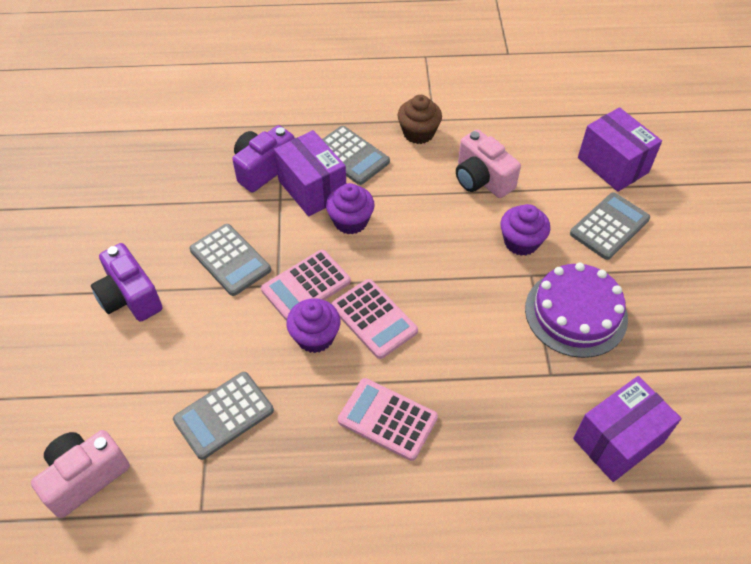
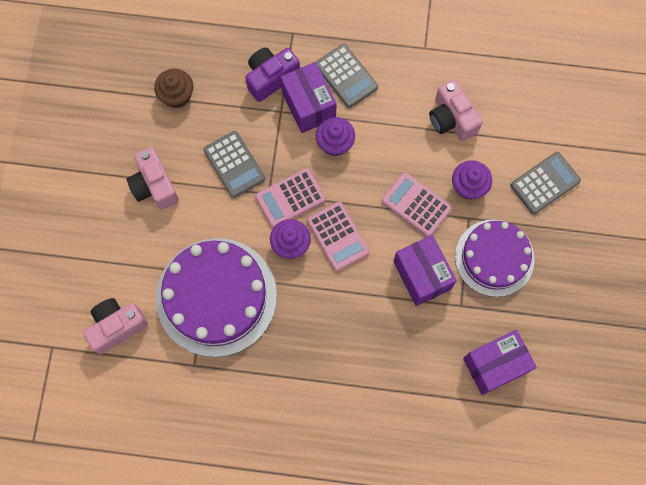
camera: 10 degrees right, 20 degrees up
purple camera [91,243,162,322] -> pink camera [126,147,179,210]
grey calculator [173,372,274,460] -> purple cake [156,238,277,357]
pink calculator [338,378,438,461] -> pink calculator moved to [382,172,452,237]
brown cupcake [398,95,442,144] -> brown cupcake moved to [154,69,194,108]
purple box [578,107,662,192] -> purple box moved to [393,235,457,306]

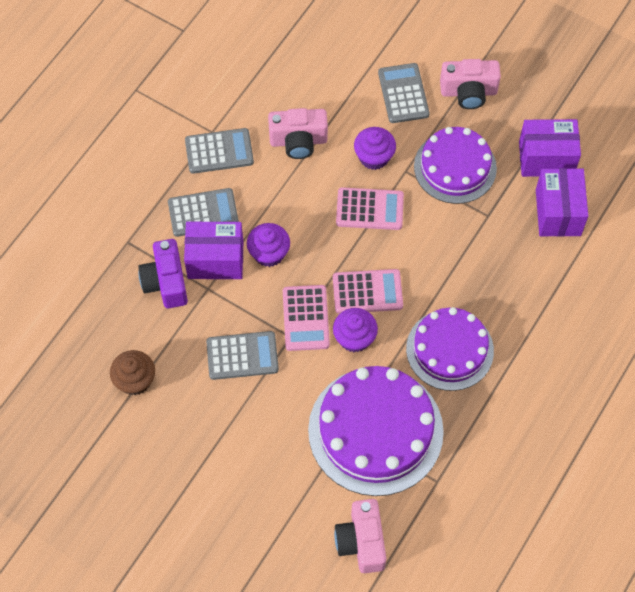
camera: 65 degrees left, 10 degrees down
pink camera [126,147,179,210] -> pink camera moved to [440,59,501,109]
pink calculator [382,172,452,237] -> pink calculator turned 150 degrees counterclockwise [336,187,404,230]
purple box [393,235,457,306] -> purple box moved to [519,119,581,177]
none -> grey calculator [185,128,254,174]
none -> purple cake [406,307,494,391]

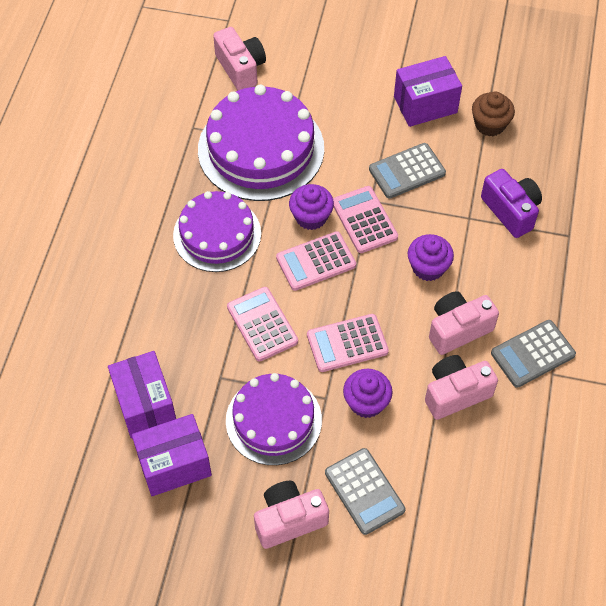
camera: 160 degrees right, 5 degrees down
grey calculator [168,188,239,237] -> none
purple box [184,222,243,279] -> purple box moved to [394,56,462,127]
none -> pink calculator [227,287,298,361]
none -> pink camera [429,291,499,355]

